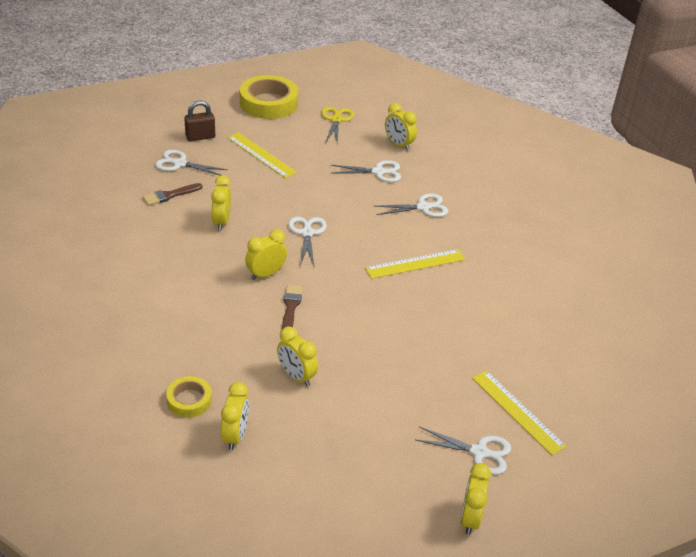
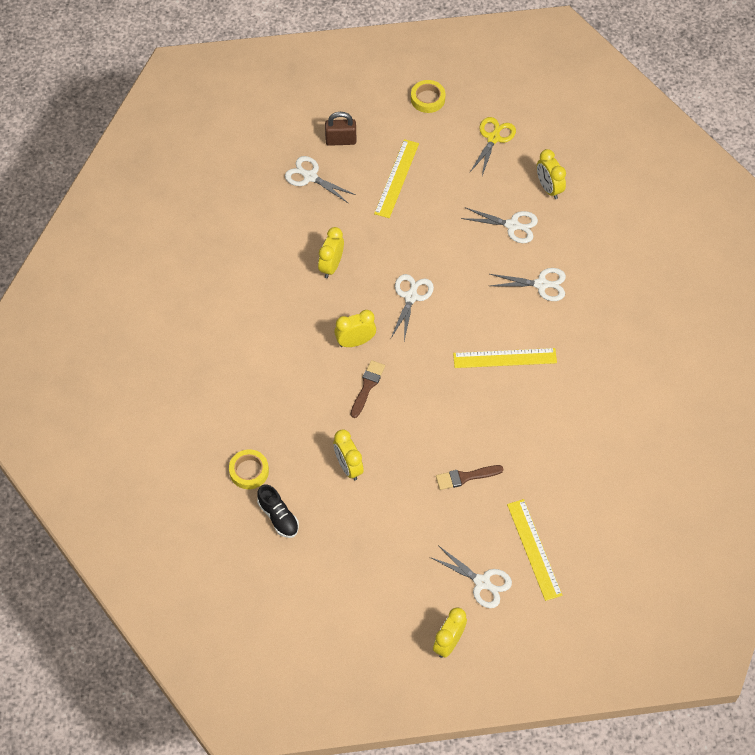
camera: 20 degrees right, 20 degrees up
brown brush [143,183,203,206] -> brown brush moved to [436,465,503,490]
yellow clock [221,382,249,450] -> black shoe [257,484,299,538]
yellow ruler [227,132,297,178] -> yellow ruler turned 45 degrees clockwise [374,139,419,218]
yellow tape [240,75,298,119] -> yellow tape [411,80,446,113], size x0.53

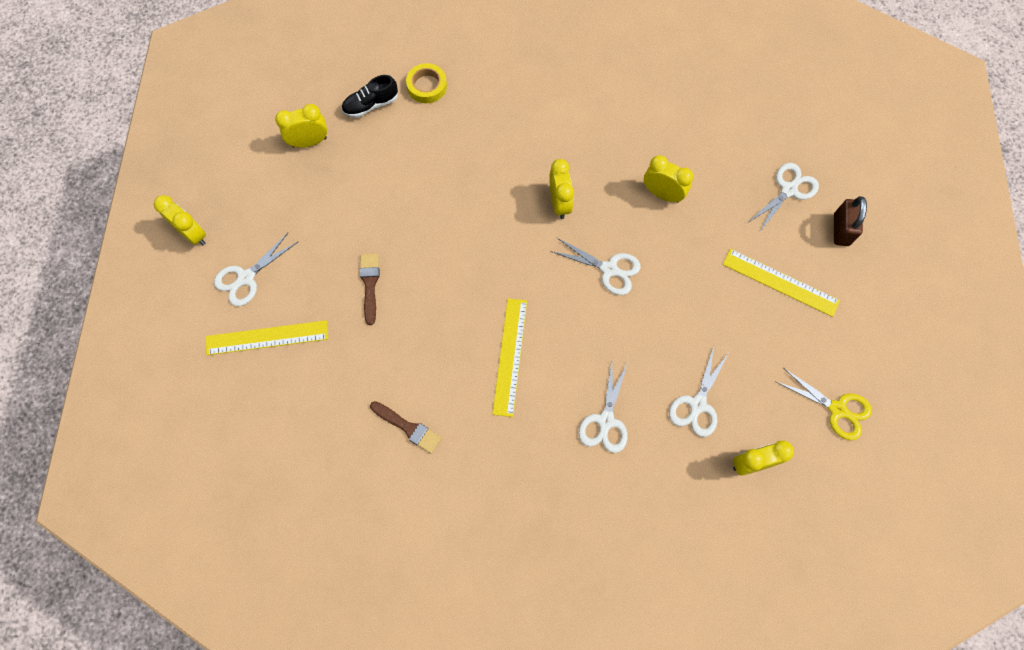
camera: 100 degrees right, 10 degrees up
yellow clock [333,429,364,480] -> yellow clock moved to [275,104,327,148]
brown brush [351,360,385,418] -> brown brush moved to [370,401,442,454]
yellow tape [411,80,446,113] -> none

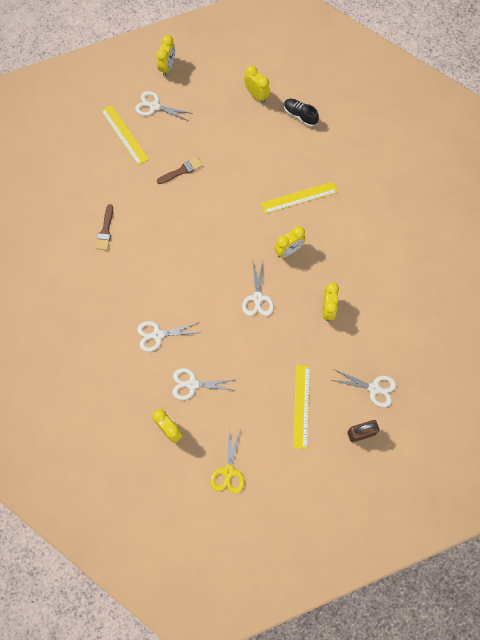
camera: 65 degrees right, 0 degrees up
yellow tape [406,63,447,103] -> none
yellow ruler [492,298,527,417] -> yellow ruler moved to [261,182,337,214]

